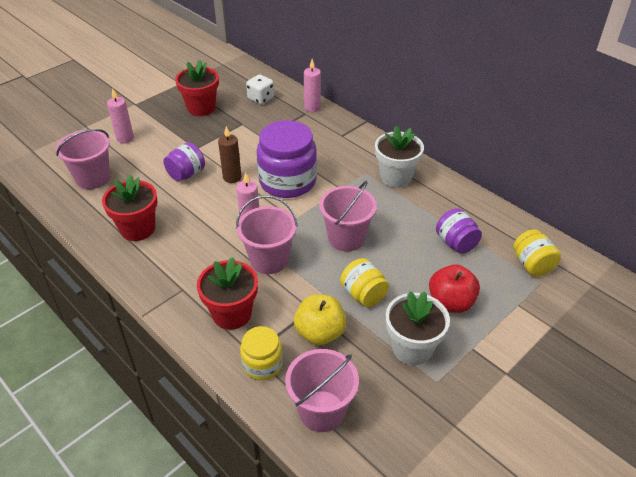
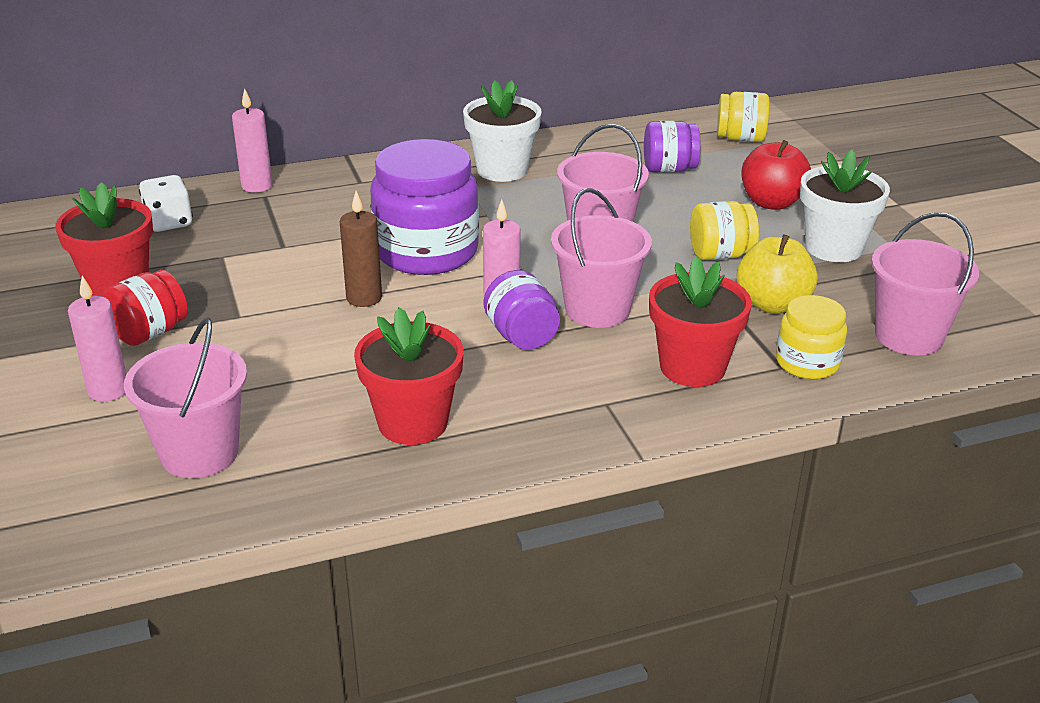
camera: 65 degrees left, 10 degrees down
purple jar [163,142,205,181] -> purple jar moved to [484,270,560,350]
none -> red jar [103,270,188,346]

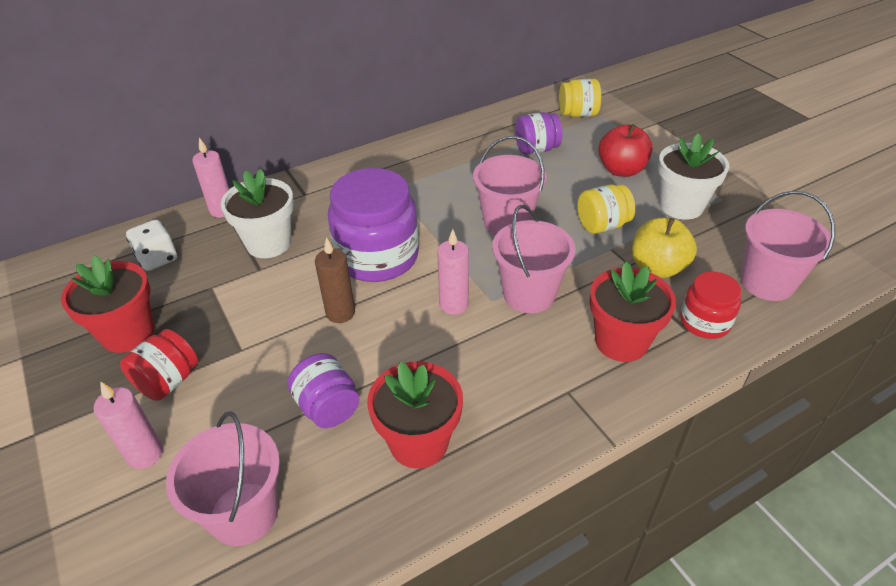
camera: 10 degrees left, 10 degrees up
white flower pot [463,80,542,182] -> white flower pot moved to [221,169,294,258]
purple jar [484,270,560,350] -> purple jar moved to [287,353,360,428]
yellow jar [776,295,847,379] -> red jar [680,272,742,339]

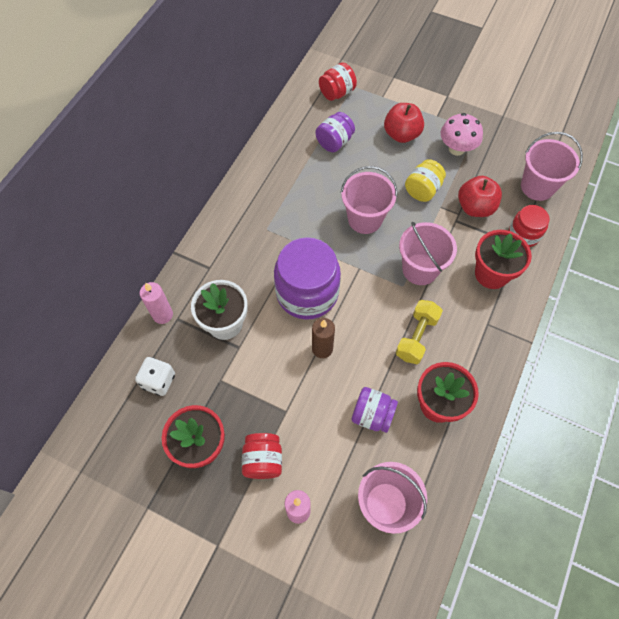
camera: 35 degrees left, 20 degrees up
pink candle [437,229,469,315] -> none
yellow jar [559,79,601,117] -> red jar [319,63,357,101]
yellow apple [632,218,697,278] -> red apple [458,176,502,217]
white flower pot [658,134,729,220] -> pink mushroom [441,113,483,156]
none -> yellow dumbbell [396,300,443,364]

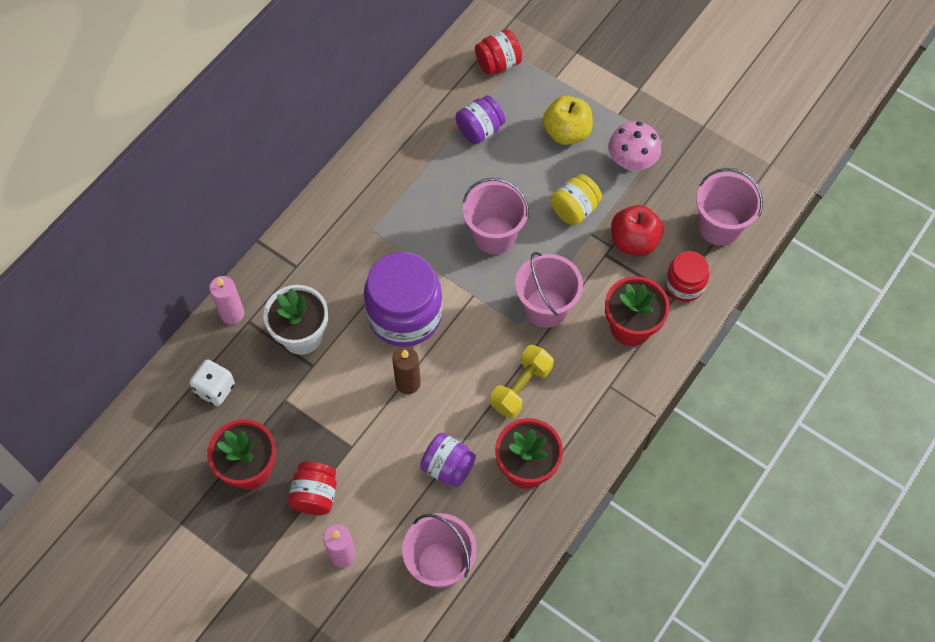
camera: 10 degrees right, 0 degrees up
red apple [384,103,424,143] -> yellow apple [543,96,593,145]

